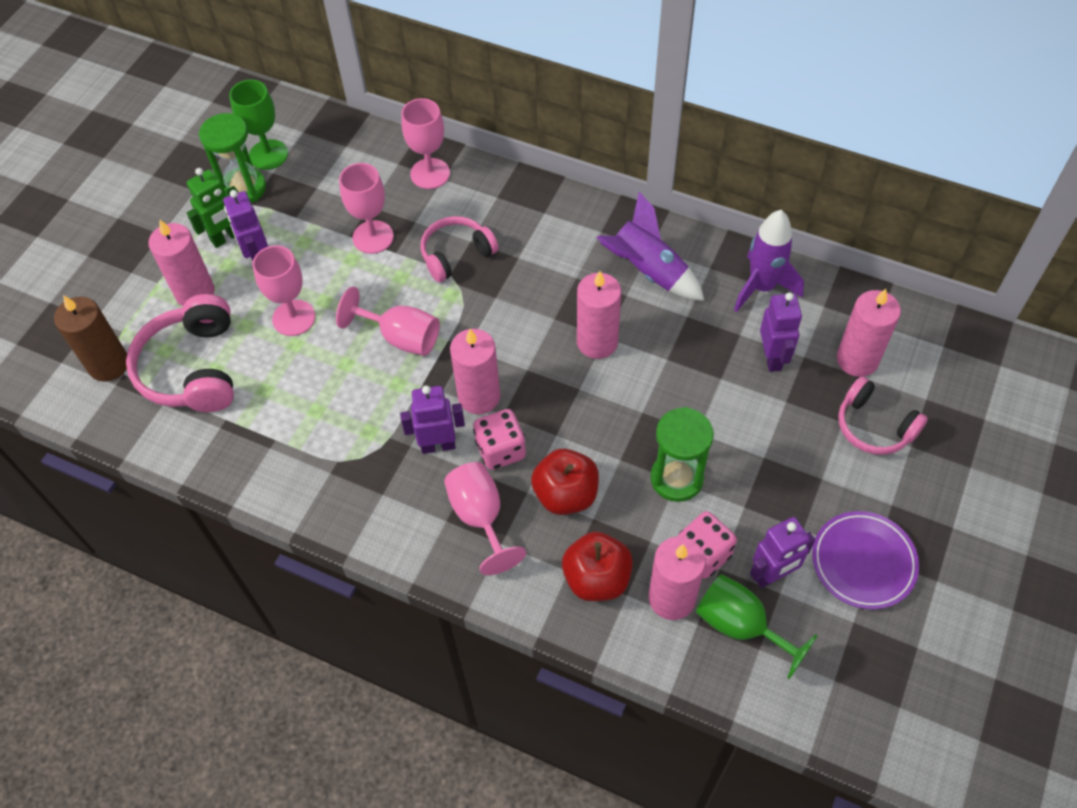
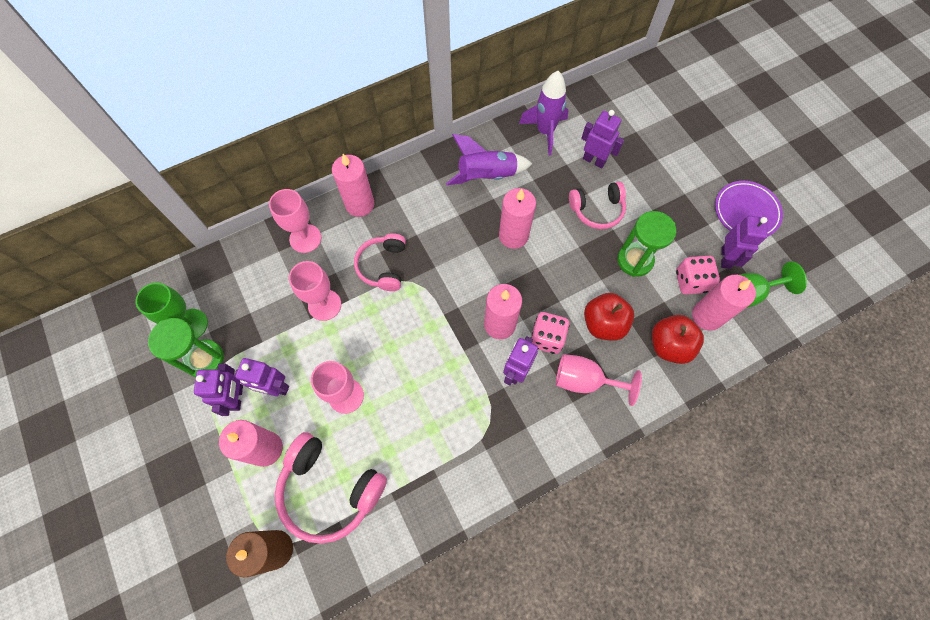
camera: 55 degrees left, 10 degrees up
green robot [187,168,238,248] -> purple robot [194,363,243,416]
pink goblet [336,287,440,356] -> none
pink candle [837,289,901,377] -> pink candle moved to [332,154,374,217]
pink headphones [838,376,928,455] -> pink headphones moved to [569,181,626,229]

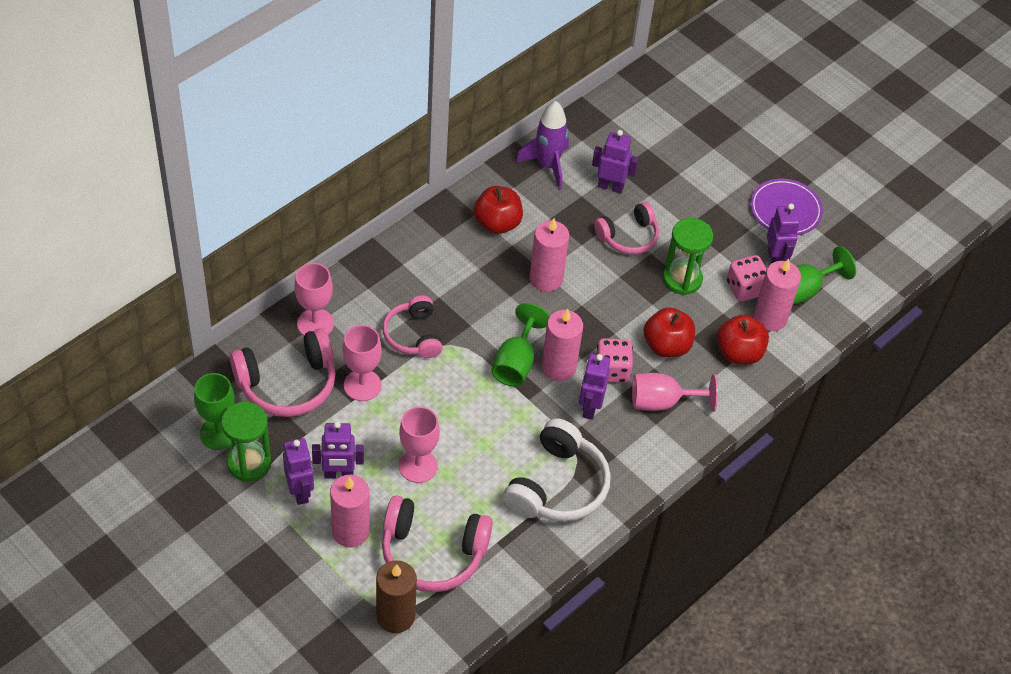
camera: 20 degrees left, 15 degrees down
pink candle [332,154,374,217] -> none
purple rocket [446,134,532,185] -> red apple [474,186,523,234]
none -> pink headphones [230,329,336,417]
none -> green goblet [491,303,550,387]
none -> white headphones [503,418,611,522]

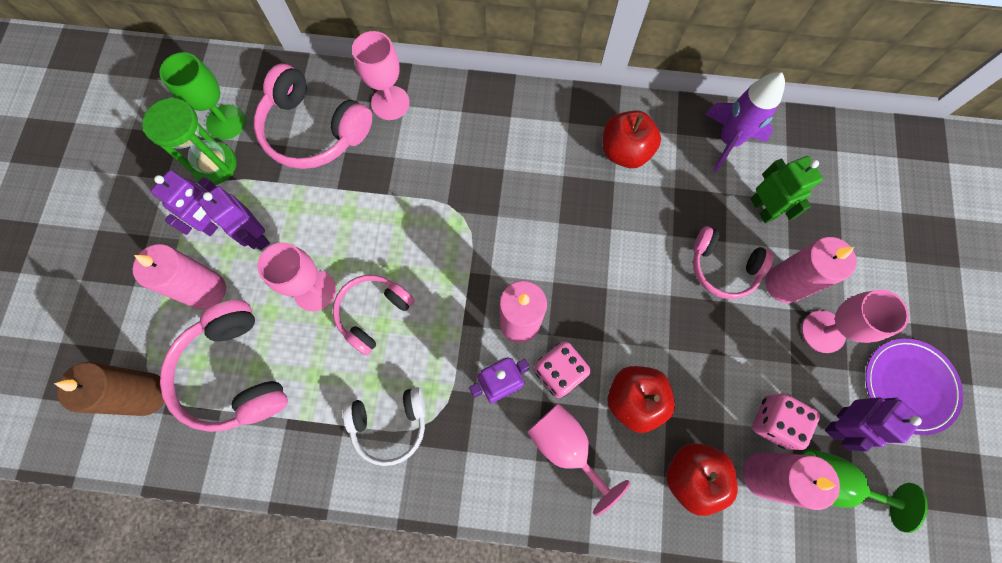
camera: 55 degrees right, 20 degrees up
pink goblet [342,325,382,401] -> pink goblet moved to [802,290,909,353]
pink headphones [382,295,443,358] -> pink headphones moved to [333,275,415,356]
green goblet [491,303,550,387] -> none
white headphones [503,418,611,522] -> white headphones [343,387,426,466], size x0.65
pink candle [530,218,569,292] -> pink candle moved to [765,237,857,303]
purple robot [592,130,639,193] -> green robot [750,156,823,223]
green hourglass [663,218,713,295] -> none

